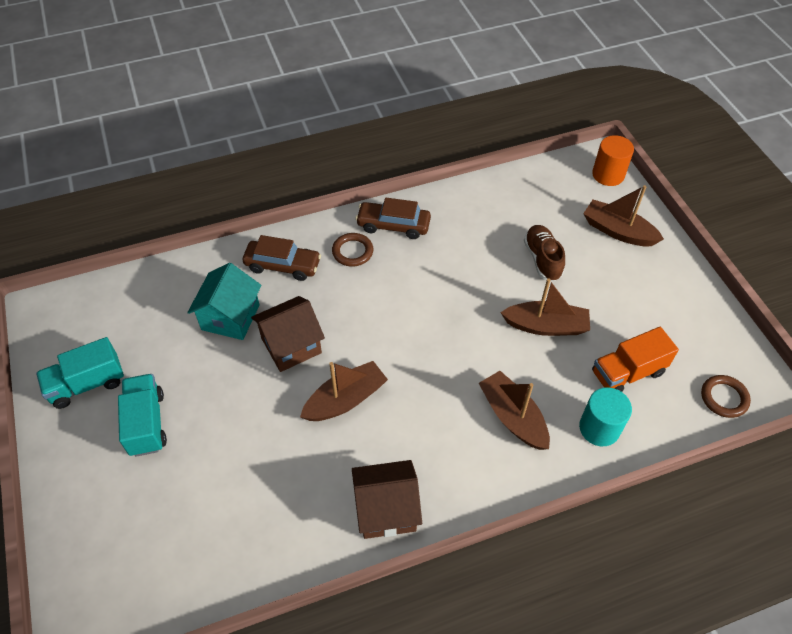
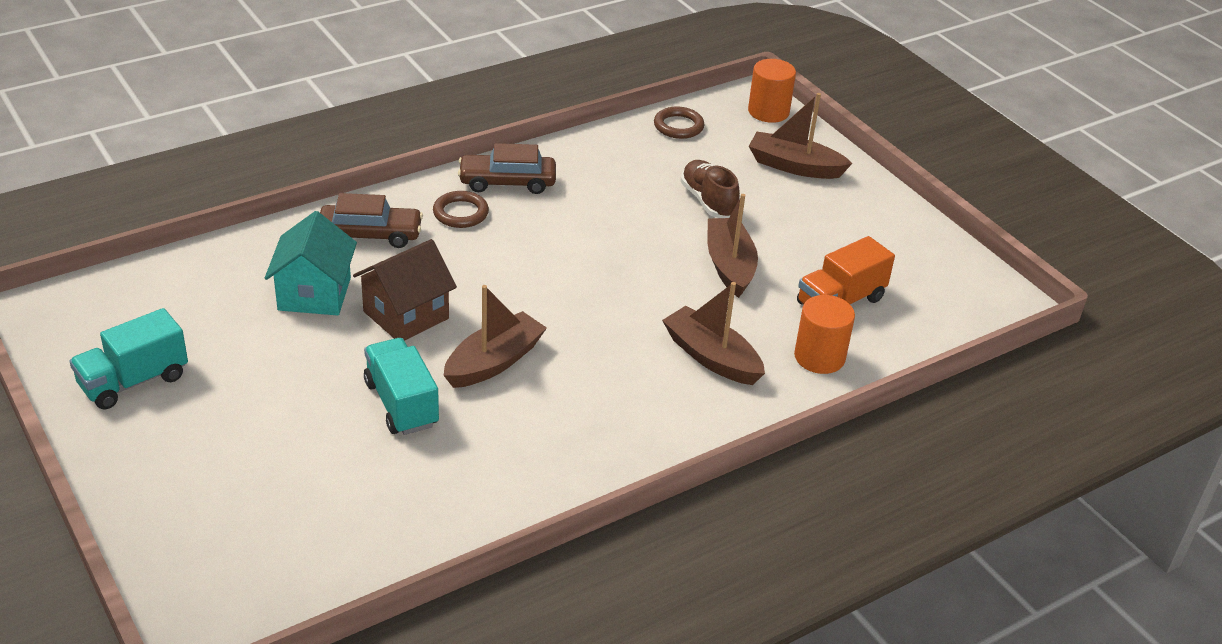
camera: 15 degrees left, 15 degrees down
turquoise truck [118,374,167,457] -> turquoise truck moved to [364,338,439,435]
brown house [352,460,422,539] -> none
brown boat [501,279,590,336] -> brown boat turned 90 degrees counterclockwise [707,194,758,298]
turquoise cylinder [579,387,632,446] -> orange cylinder [794,295,855,374]
brown ring [701,375,751,418] -> brown ring moved to [654,107,704,139]

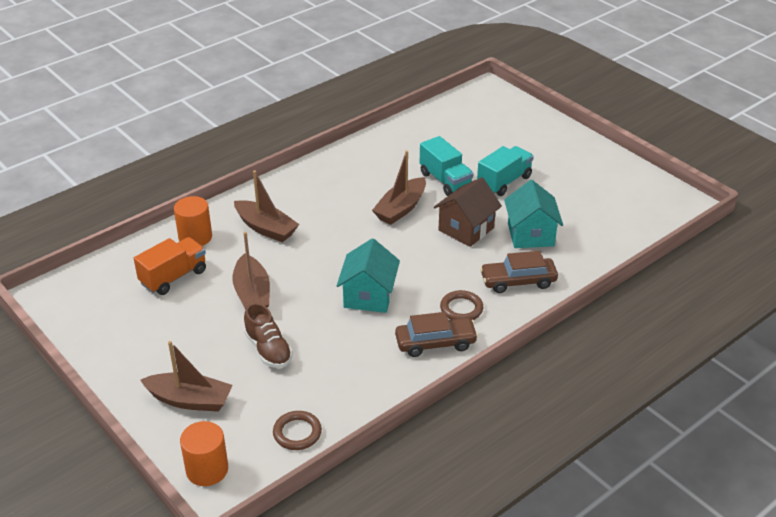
camera: 175 degrees right, 0 degrees up
turquoise truck [69,308,188,410] -> turquoise truck moved to [477,146,534,196]
none -> turquoise house [337,238,400,313]

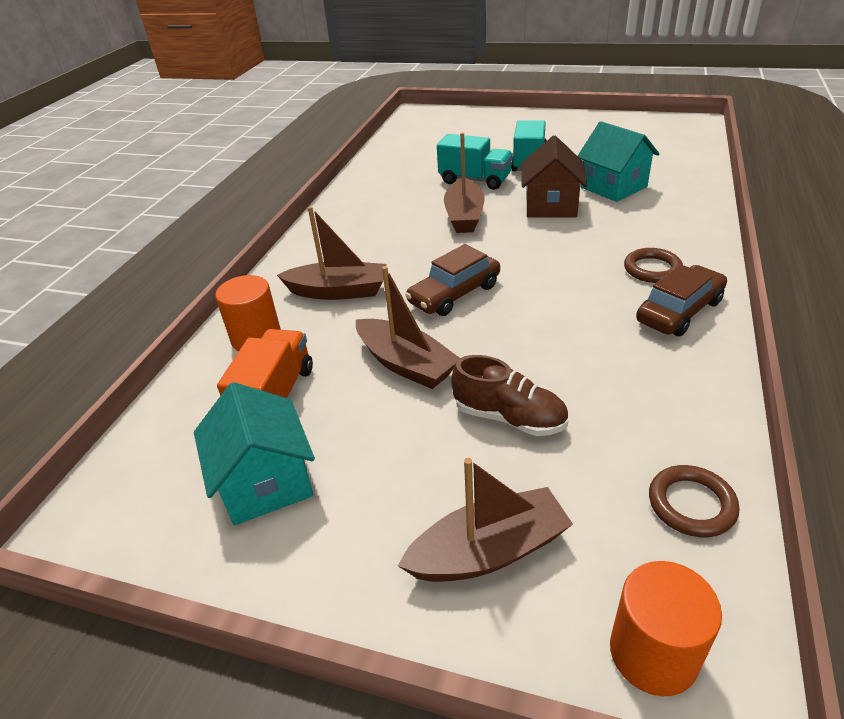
camera: 30 degrees left, 0 degrees up
turquoise house [337,238,400,313] -> turquoise house moved to [194,382,315,525]
brown car [480,251,558,293] -> brown car moved to [405,244,500,316]

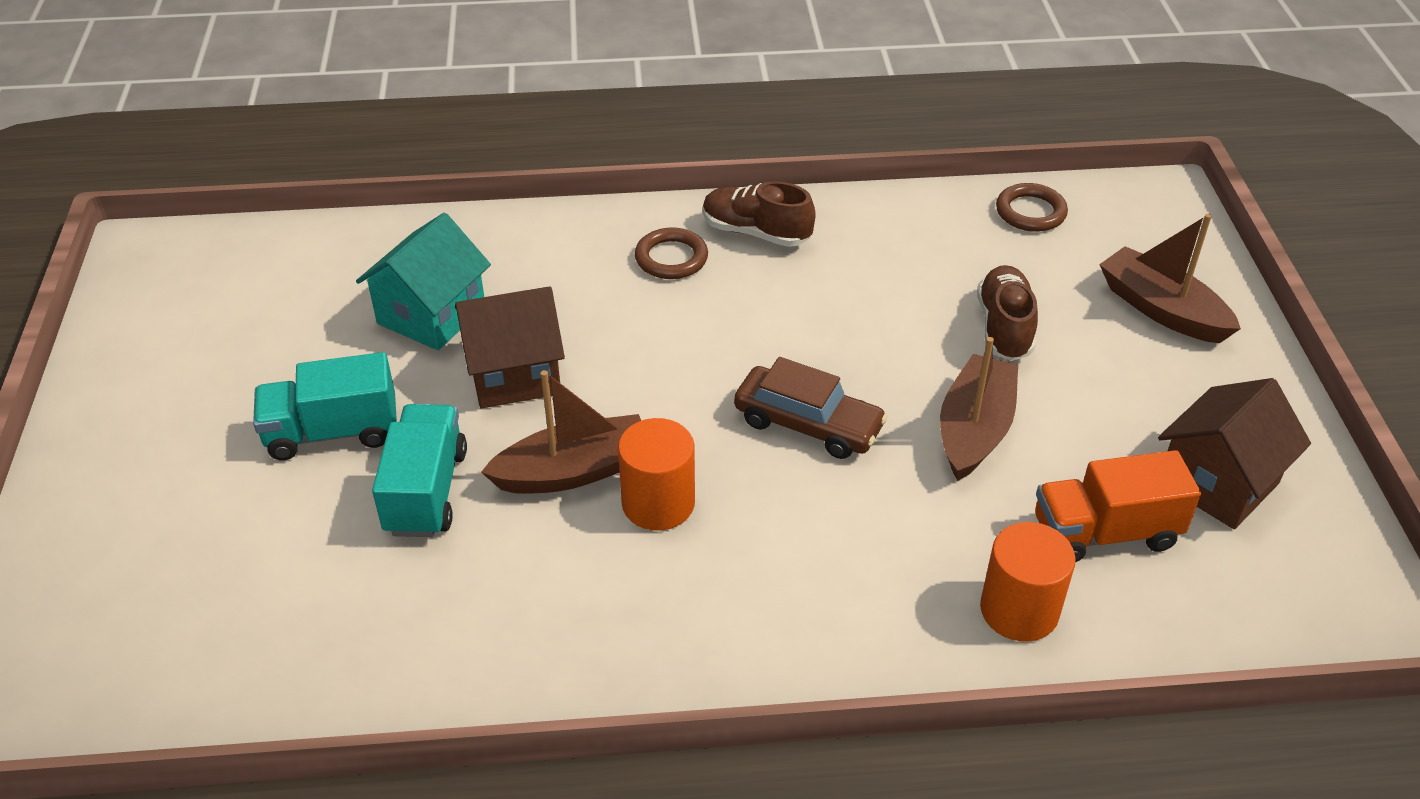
camera: 115 degrees left, 5 degrees up
turquoise house [194,382,315,525] -> brown house [1158,378,1311,529]
brown boat [277,206,387,300] -> none
orange cylinder [610,561,722,696] -> orange cylinder moved to [618,418,695,531]
brown car [636,264,727,336] -> brown shoe [703,181,816,247]

